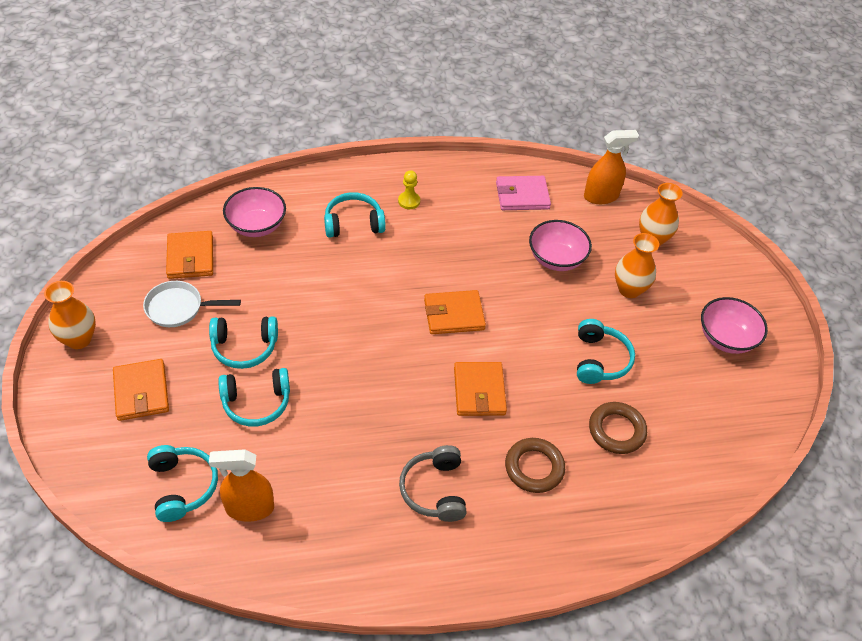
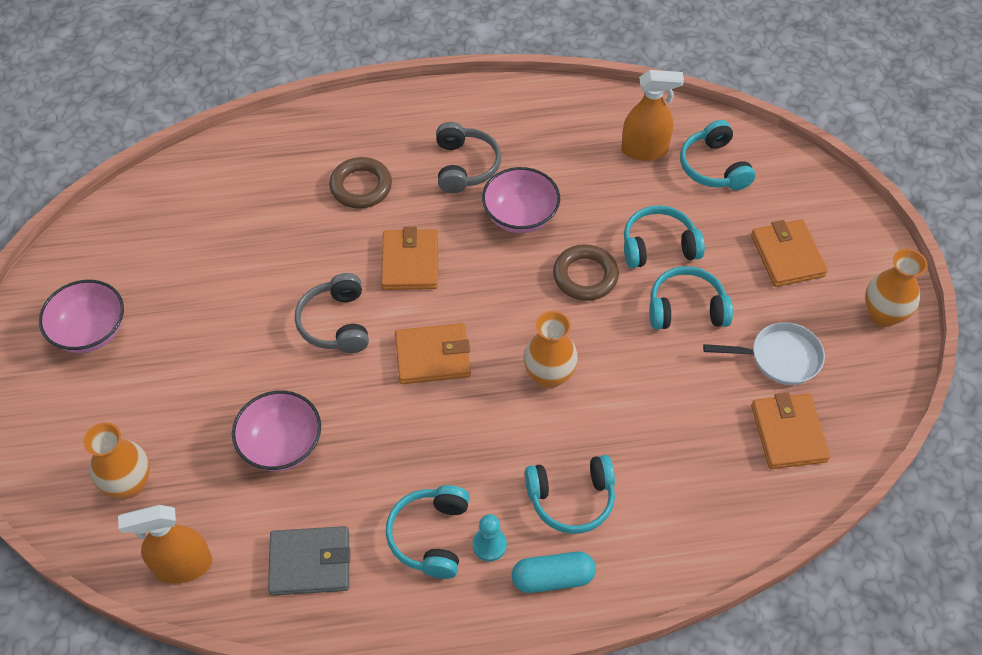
camera: 175 degrees left, 5 degrees up
pink bowl [223,187,286,237] -> pink bowl moved to [482,167,560,233]
yellow pawn [398,170,420,209] -> turquoise pawn [473,514,507,562]
pink wallet [496,176,551,210] -> grey wallet [268,526,350,596]
turquoise headphones [577,319,635,384] -> turquoise headphones moved to [386,485,470,579]
brown ring [589,402,647,454] -> brown ring moved to [553,244,619,301]
orange vase [615,233,659,298] -> orange vase moved to [524,311,578,389]
none -> grey headphones [295,273,369,353]
none -> turquoise capsule [512,552,596,593]

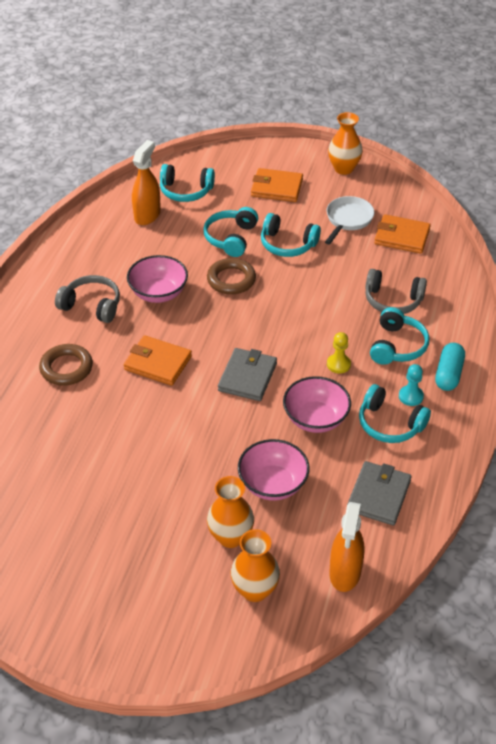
camera: 65 degrees left, 10 degrees down
pink bowl [39,280,124,353] -> pink bowl moved to [283,376,351,433]
grey headphones [295,273,369,353] -> grey headphones moved to [365,269,427,314]
orange wallet [395,323,471,384] -> grey wallet [218,348,277,401]
orange vase [524,311,578,389] -> orange vase moved to [207,476,254,548]
turquoise headphones [649,266,733,330] -> turquoise headphones turned 90 degrees counterclockwise [261,213,321,257]
none -> yellow pawn [327,332,351,373]

